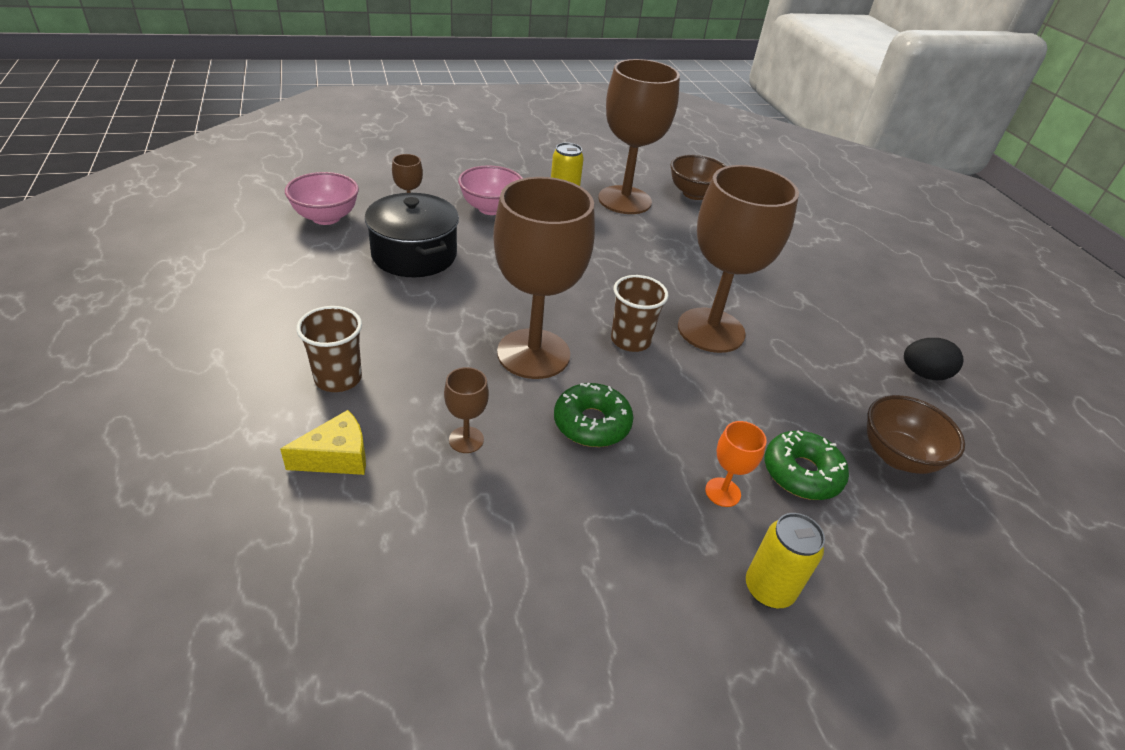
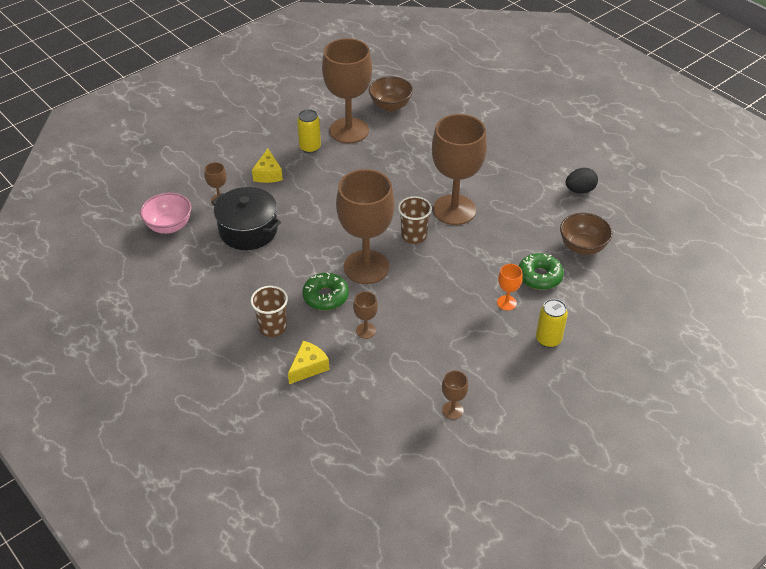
camera: 20 degrees left, 5 degrees up
pink bowl [458,165,523,215] -> yellow cheese [252,148,283,183]
green donut [554,382,633,447] -> green donut moved to [302,272,349,310]
none -> brown goblet [442,370,468,419]

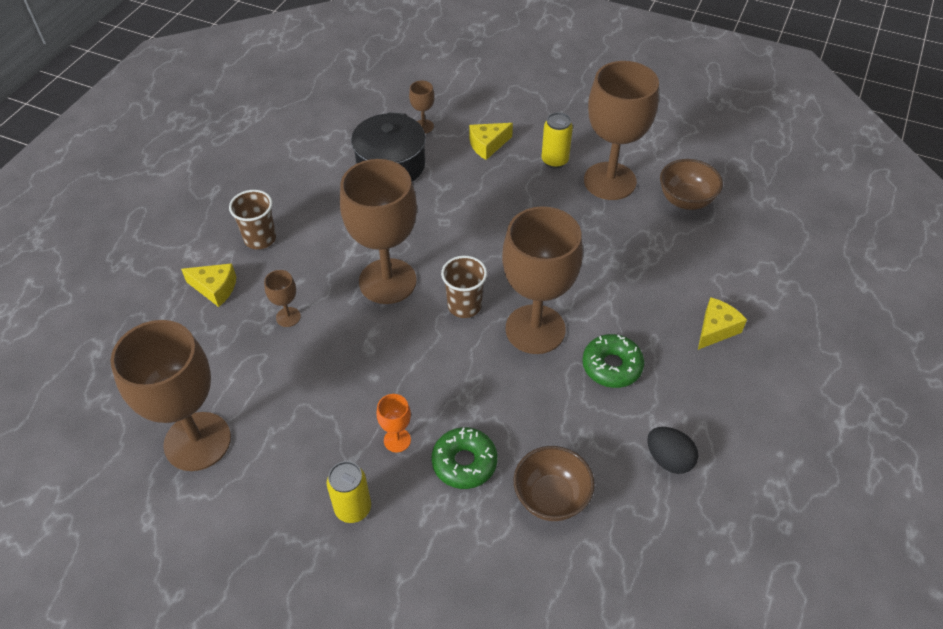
camera: 65 degrees right, 5 degrees up
pink bowl [140,193,191,234] -> none
green donut [302,272,349,310] -> green donut moved to [582,334,644,388]
brown goblet [442,370,468,419] -> brown goblet [110,320,231,471], size x2.42
none -> yellow cheese [698,297,747,350]

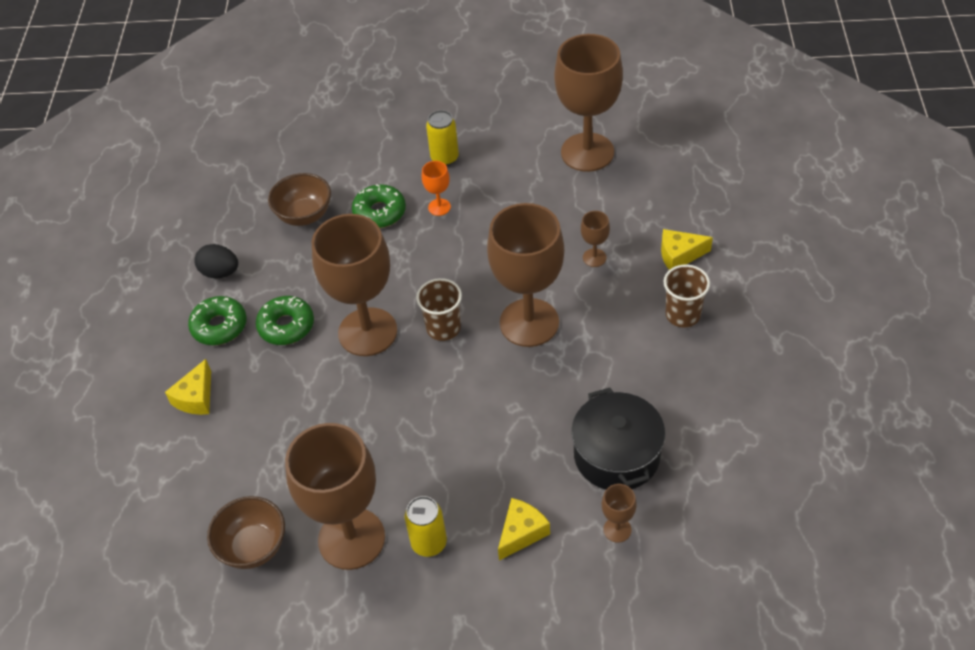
camera: 160 degrees right, 0 degrees up
none -> green donut [188,296,247,345]

